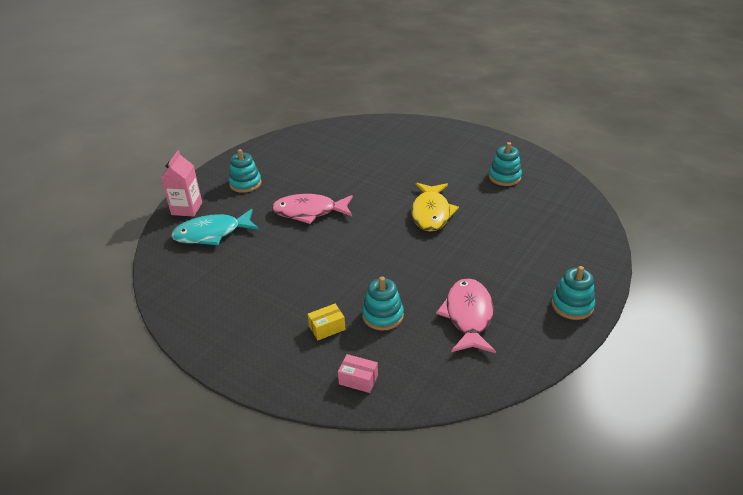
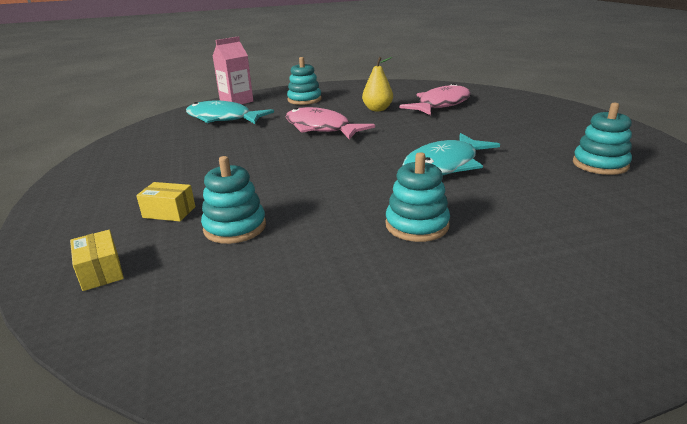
camera: 40 degrees right, 10 degrees down
pink box [338,354,378,393] -> yellow box [70,230,124,291]
yellow fish [411,183,459,231] -> turquoise fish [403,133,500,175]
pink fish [436,278,496,353] -> pink fish moved to [399,83,471,115]
turquoise stacking toy [551,266,595,320] -> turquoise stacking toy moved to [385,152,450,242]
none -> yellow pear [362,57,393,111]

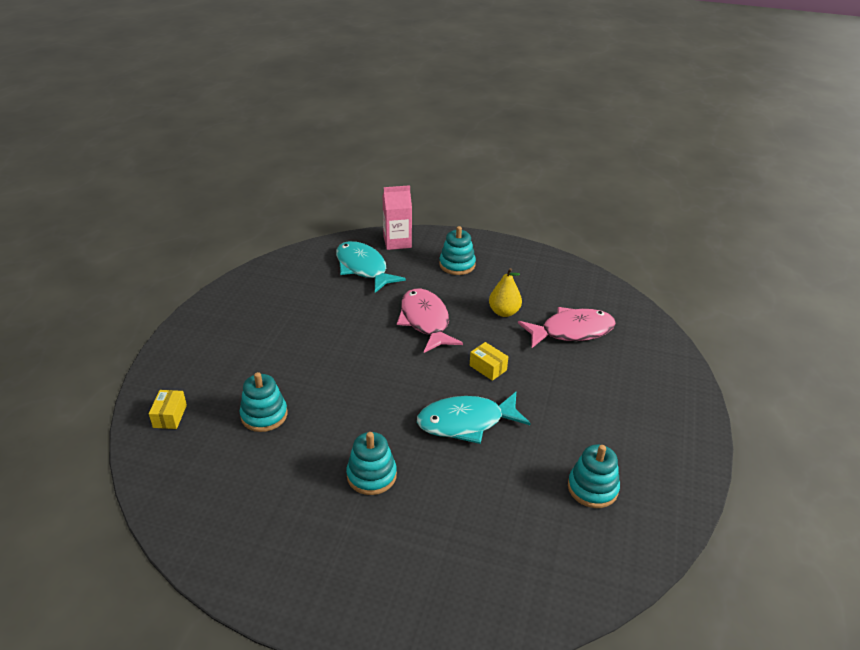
camera: 30 degrees right, 10 degrees up
yellow box [136,182,195,221] -> yellow box moved to [470,342,508,381]

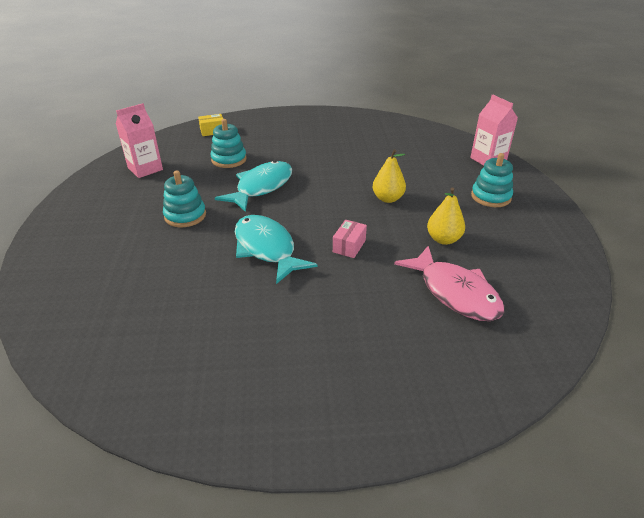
camera: 70 degrees right, 0 degrees up
turquoise fish [336,241,406,293] -> turquoise fish moved to [215,160,292,212]
pink fish [397,288,463,353] -> yellow pear [373,149,406,203]
yellow box [470,342,508,381] -> pink box [333,220,367,258]
turquoise stacking toy [568,445,620,508] -> none
none -> pink carton [116,103,163,178]

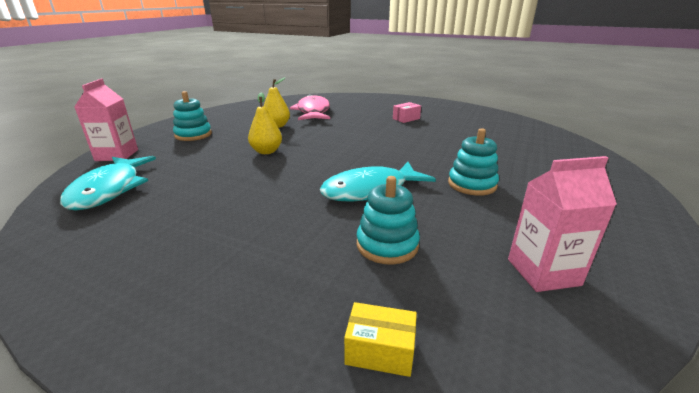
camera: 150 degrees left, 10 degrees down
turquoise fish [235,215,317,284] -> turquoise fish moved to [60,156,156,210]
pink box [333,220,367,258] -> pink box moved to [393,102,421,123]

